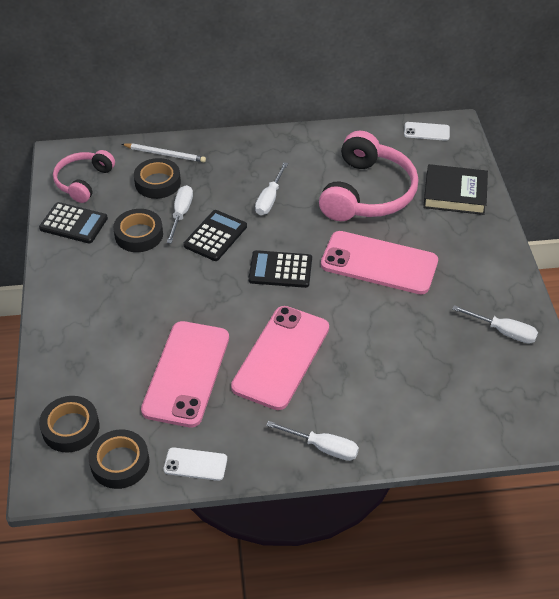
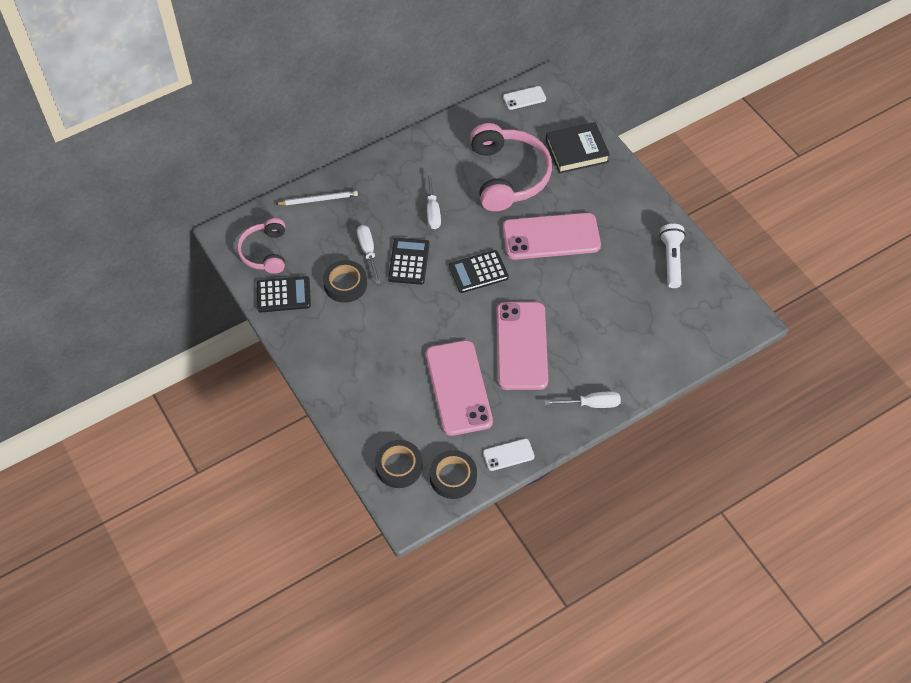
camera: 25 degrees left, 10 degrees up
black tape [134,158,181,199] -> none
white screwdriver [452,305,538,344] -> white flashlight [659,224,686,288]

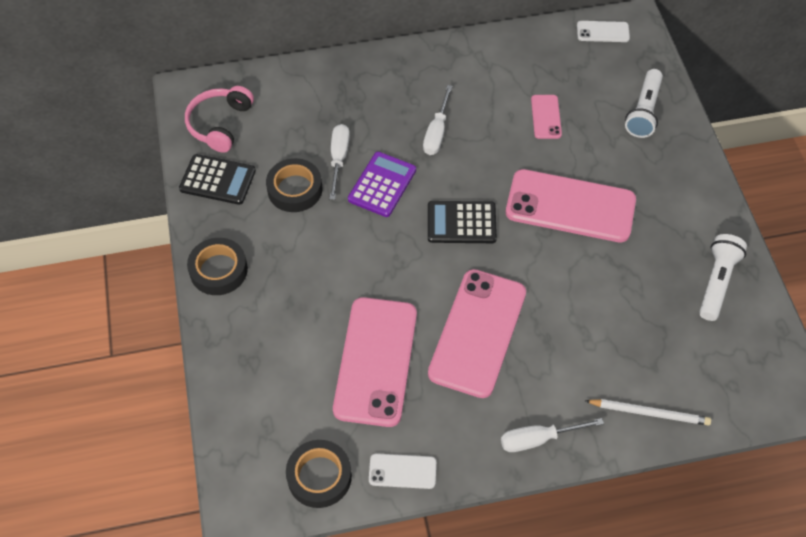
camera: 20 degrees right, 0 degrees up
white pencil [276,191,358,205] -> white pencil moved to [585,399,711,426]
black tape [375,440,422,488] -> black tape moved to [187,238,248,295]
black calculator [388,238,430,285] -> purple calculator [348,152,416,217]
pink headphones [470,123,552,211] -> pink phone [531,95,562,139]
white screwdriver [544,391,621,408] -> white screwdriver turned 150 degrees clockwise [501,418,604,452]
black book [546,122,610,174] -> white flashlight [625,69,663,138]

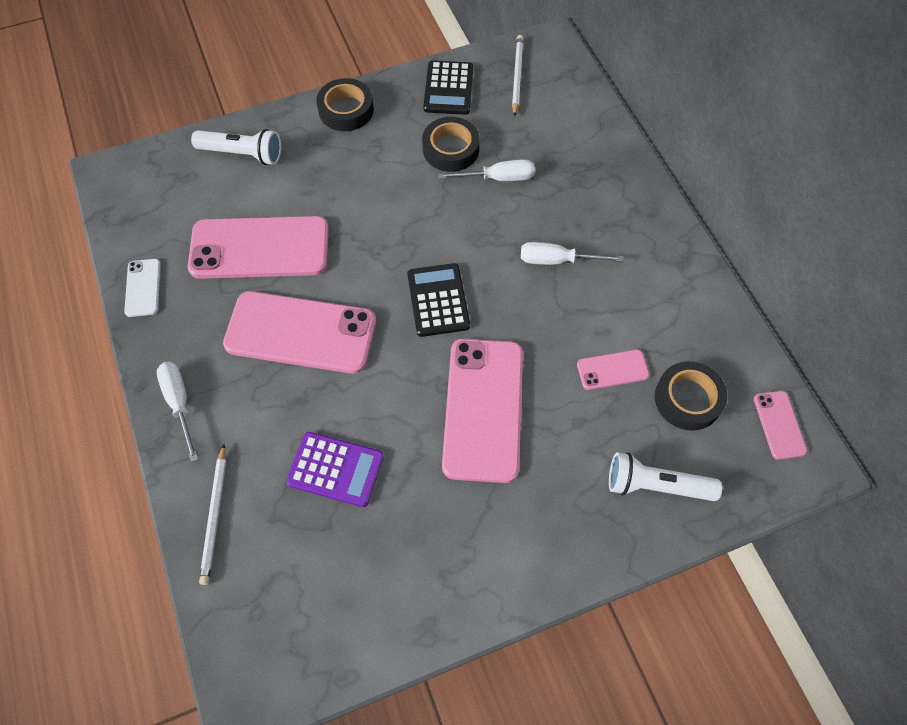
camera: 80 degrees right, 5 degrees up
pink headphones [185,86,254,153] -> white pencil [512,35,523,116]
black tape [286,440,352,508] -> black tape moved to [655,361,727,431]
purple calculator [348,152,416,217] -> purple calculator moved to [286,432,384,507]
white phone [577,21,630,42] -> pink phone [754,391,807,460]
white flashlight [699,234,747,321] -> white flashlight moved to [191,129,281,165]

